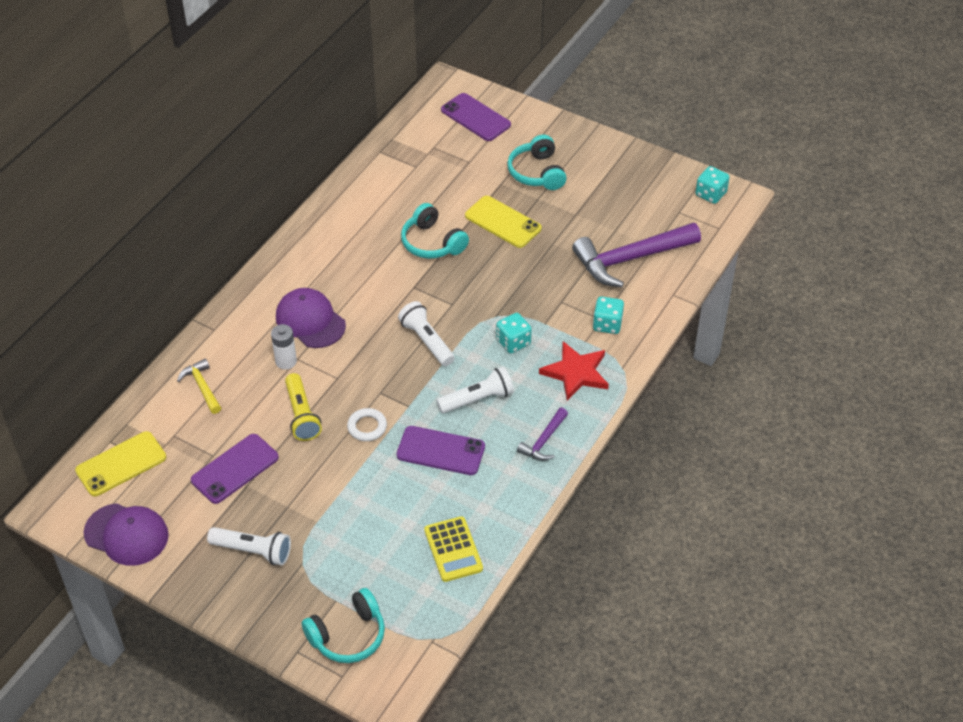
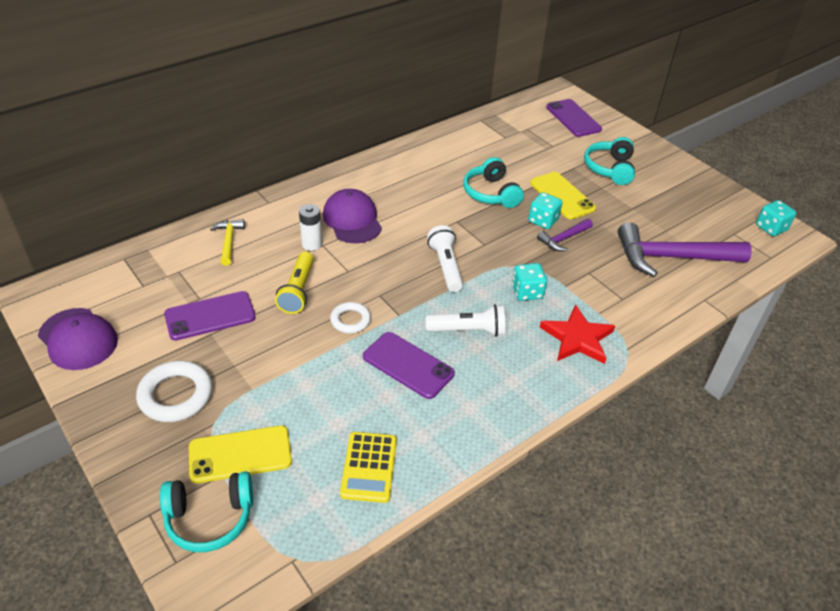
camera: 20 degrees right, 5 degrees down
yellow phone [75,431,166,496] -> yellow phone moved to [189,425,292,483]
white flashlight [207,527,291,565] -> white ring [136,361,212,422]
purple hammer [517,408,568,461] -> purple hammer moved to [537,219,593,251]
turquoise dice [593,297,624,334] -> turquoise dice moved to [528,192,562,229]

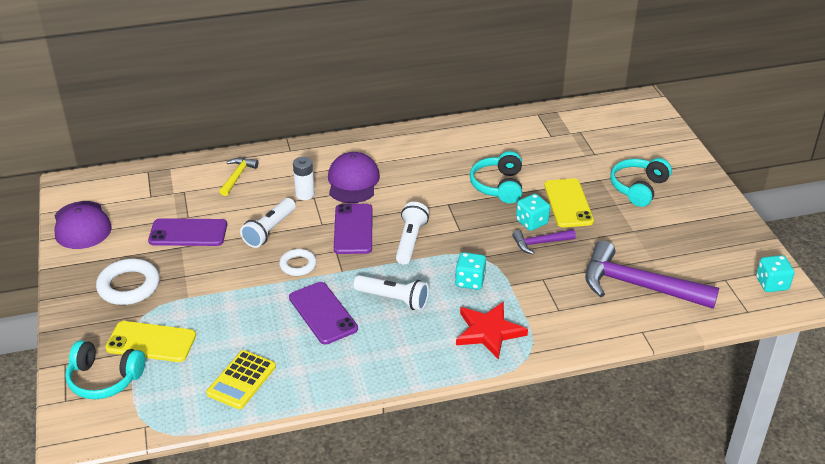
camera: 25 degrees right, 5 degrees down
yellow flashlight [275,252,314,314] -> white flashlight [240,198,296,248]
purple phone [546,99,602,137] -> purple phone moved to [334,204,372,254]

